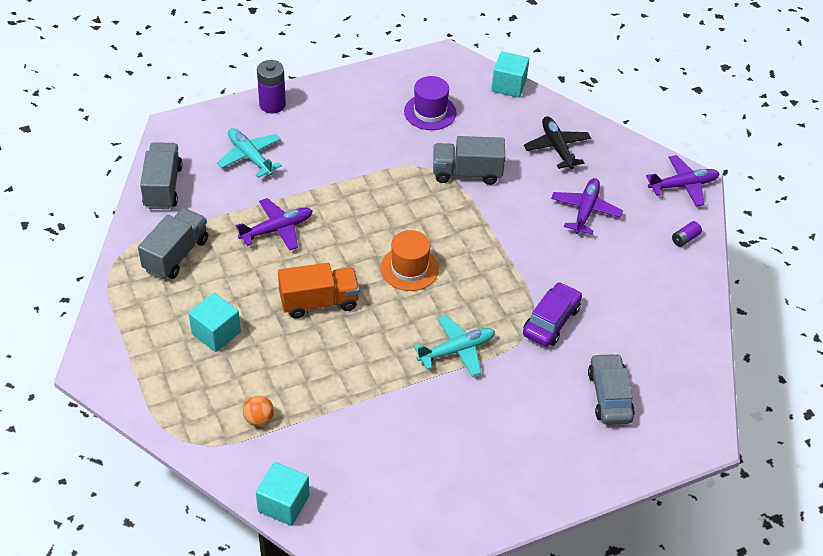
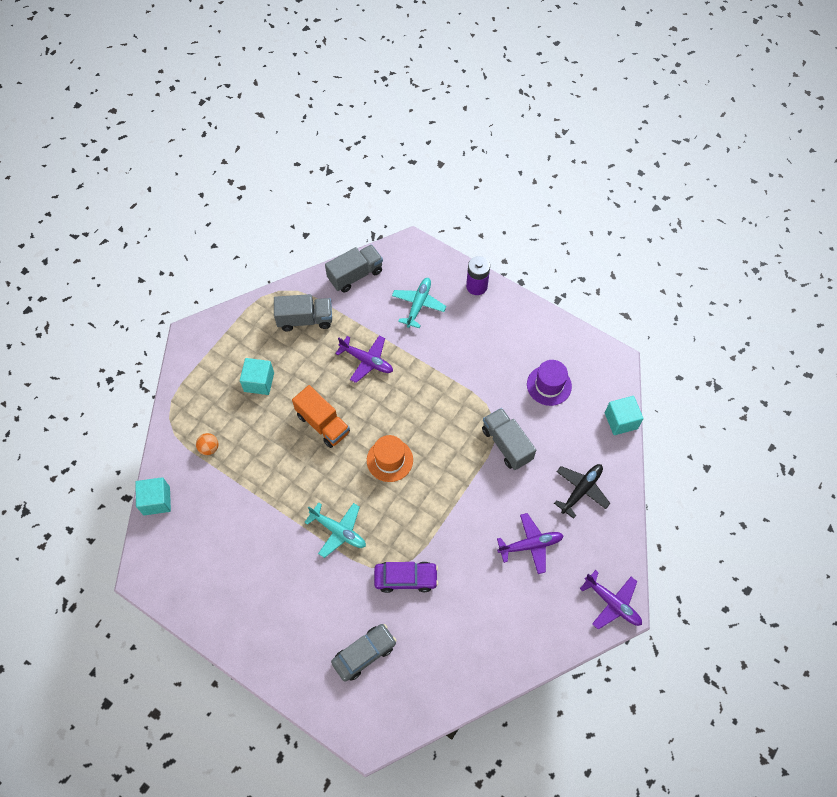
camera: 60 degrees right, 15 degrees up
purple battery [672,221,702,247] -> none

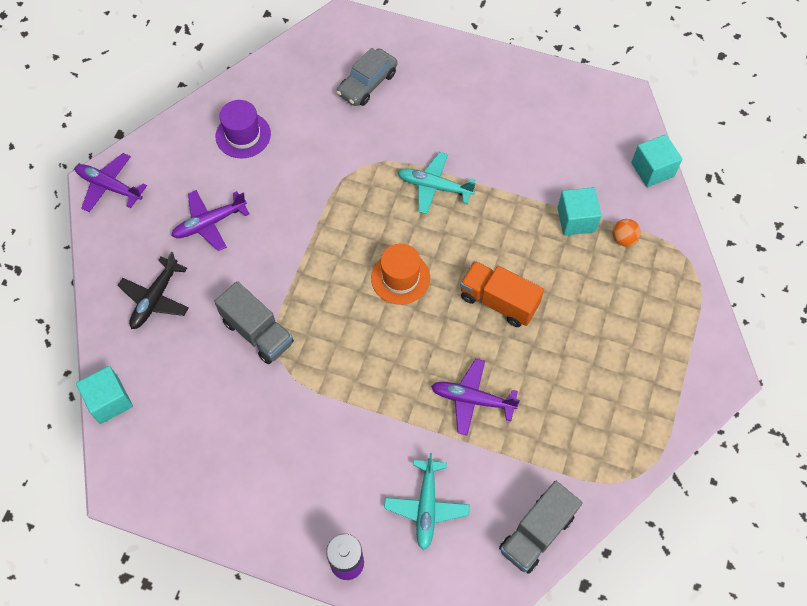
camera: 165 degrees right, 0 degrees up
turquoise cube [240,358,274,395] -> turquoise cube moved to [557,187,602,235]
grey truck [274,294,332,331] -> none
purple car [374,562,438,593] -> none
purple hat [527,360,572,406] -> purple hat moved to [216,100,271,158]

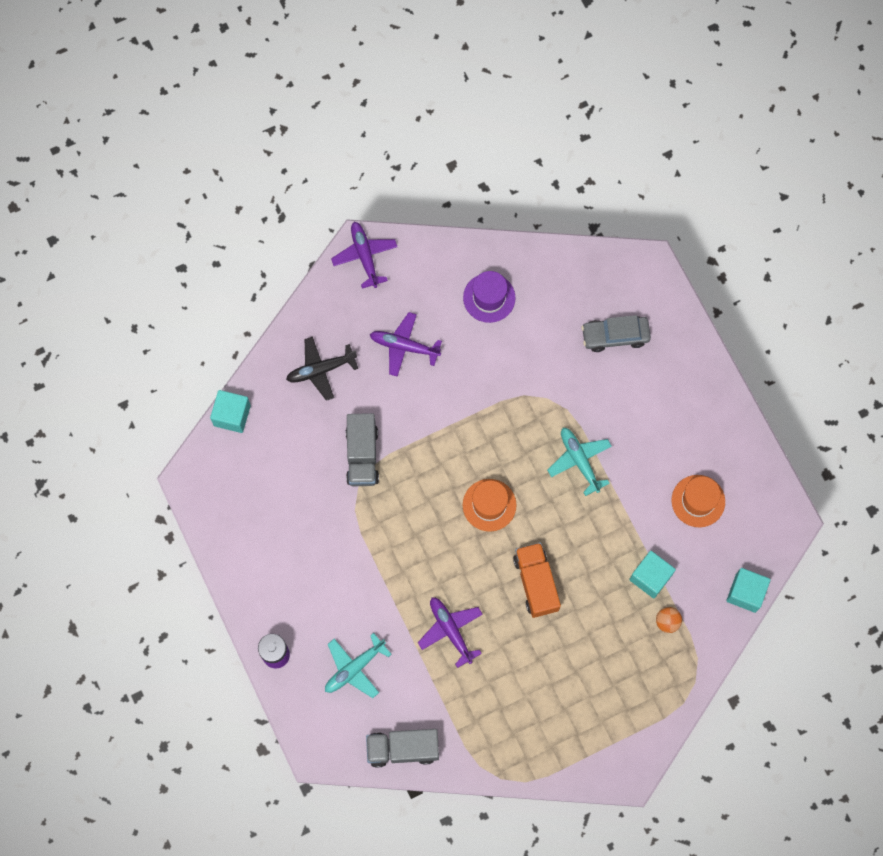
camera: 45 degrees right, 10 degrees up
none -> orange hat [671,475,725,527]

